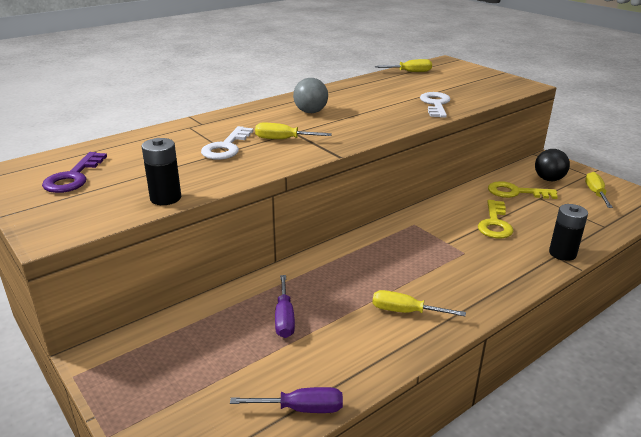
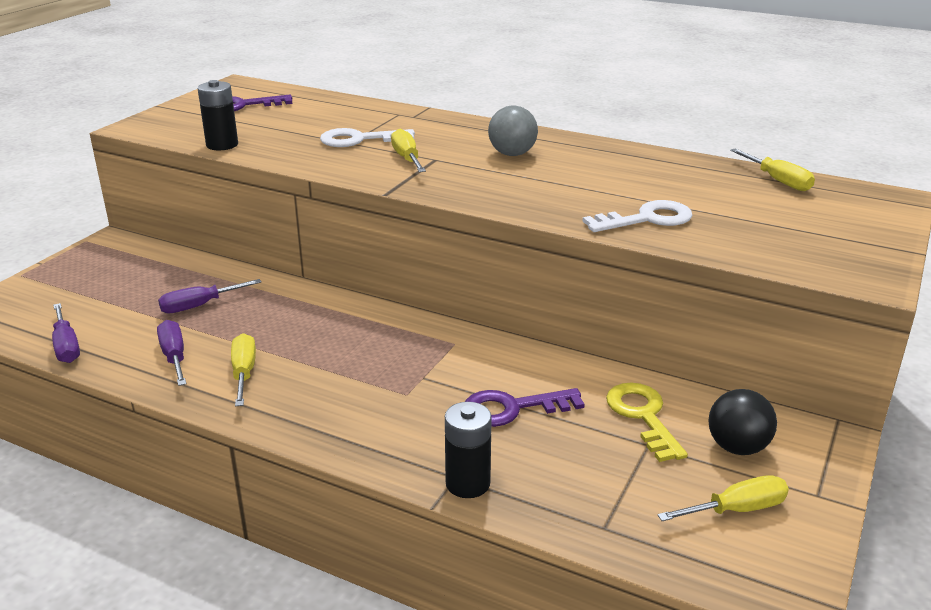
camera: 65 degrees right, 0 degrees up
yellow key [478,200,514,238] -> purple key [465,388,585,427]
none -> purple screwdriver [157,320,186,386]

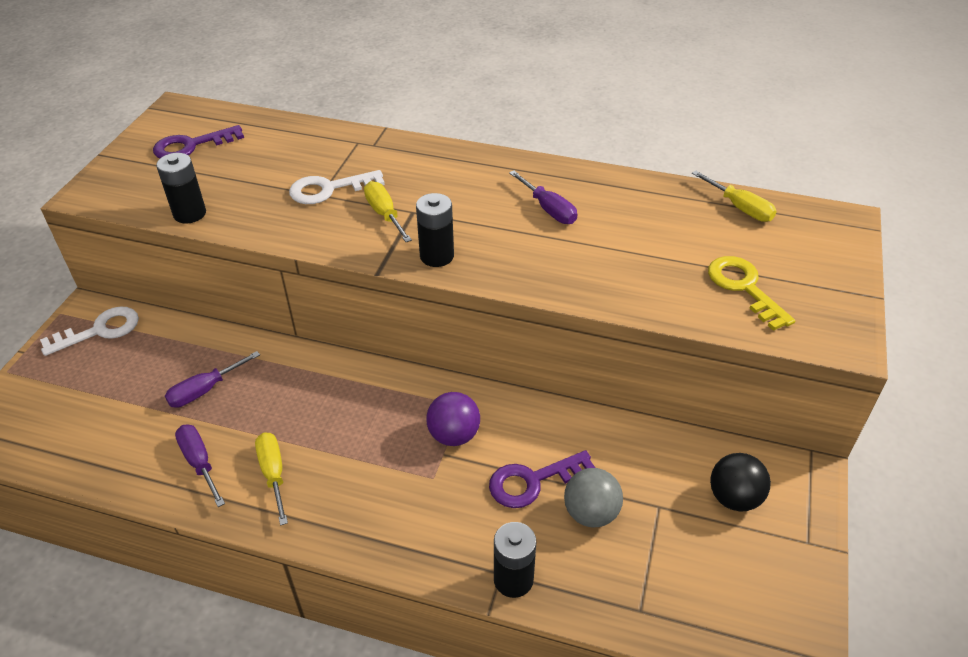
camera: 10 degrees left, 15 degrees up
purple screwdriver [52,303,80,363] -> purple screwdriver moved to [509,171,577,224]
grey ball [488,105,538,156] -> grey ball moved to [564,468,623,528]
white key [582,200,693,232] -> white key moved to [40,306,139,356]
yellow key [606,383,688,462] -> yellow key moved to [708,256,795,331]
yellow screwdriver [657,475,789,521] -> none
none -> black battery [416,193,454,267]
none -> purple ball [426,392,480,446]

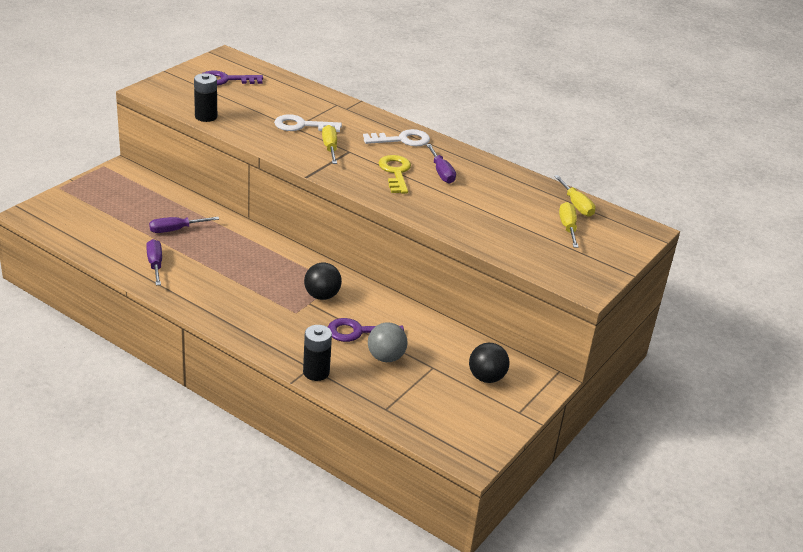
camera: 15 degrees right, 10 degrees down
white key [40,306,139,356] -> white key moved to [363,129,430,146]
yellow screwdriver [255,432,288,525] -> yellow screwdriver moved to [559,202,579,248]
black battery [416,193,454,267] -> none
purple ball [426,392,480,446] -> black ball [304,263,342,300]
yellow key [708,256,795,331] -> yellow key moved to [379,155,411,194]

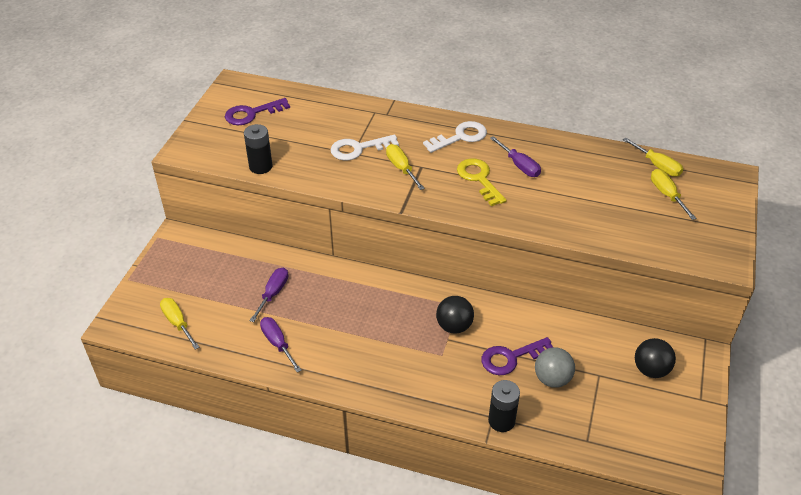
camera: 15 degrees left, 10 degrees up
purple screwdriver [149,217,219,233] -> purple screwdriver turned 150 degrees clockwise [249,268,288,322]
none -> yellow screwdriver [160,298,199,349]

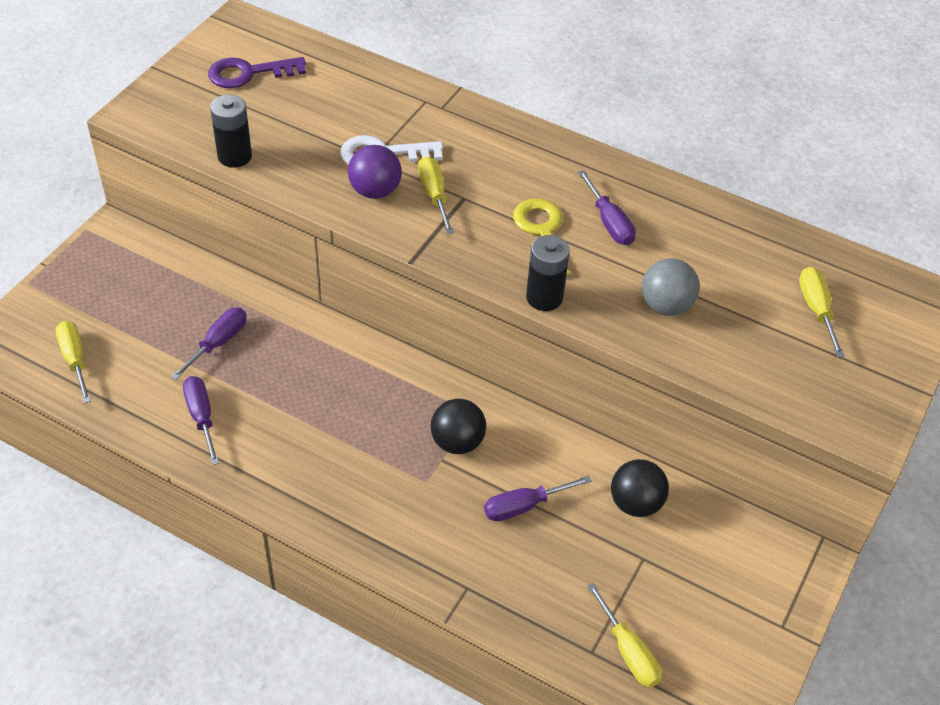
camera: 10 degrees right, 5 degrees up
white key [423,121,487,153] -> none
purple key [481,337,553,375] -> purple screwdriver [484,476,591,521]
black battery [488,380,520,432] -> black battery moved to [526,235,570,311]
grey ball [535,347,575,388] -> grey ball moved to [642,258,700,316]
yellow screwdriver [623,138,683,176] -> yellow screwdriver moved to [587,582,662,687]
black ball [635,338,676,378] -> black ball moved to [611,459,669,517]
none -> purple ball [348,145,402,199]

